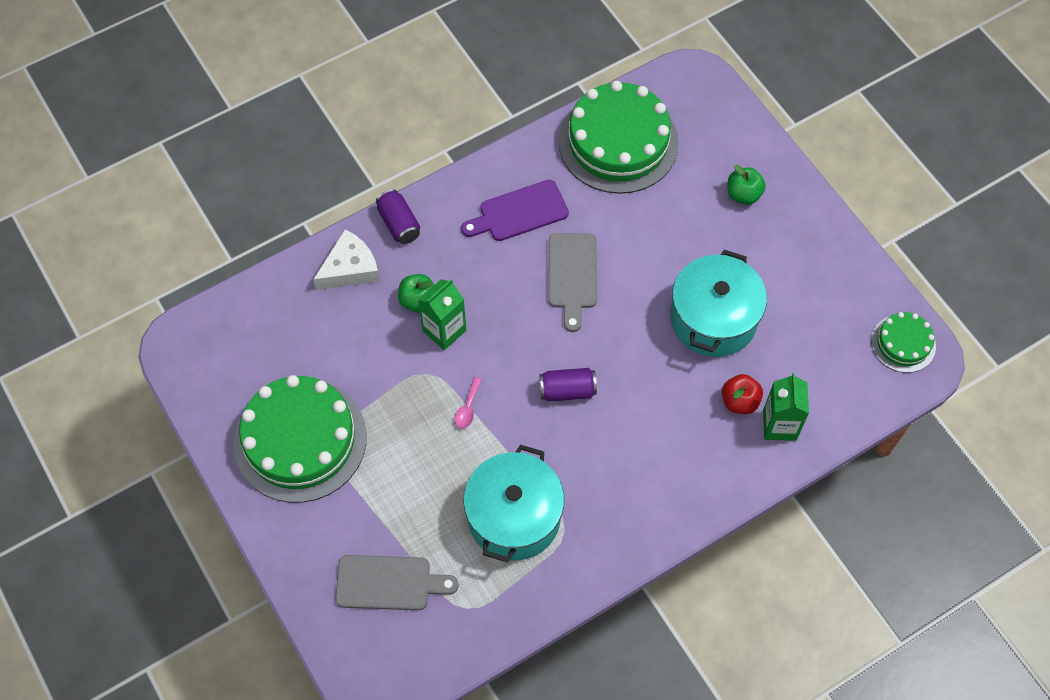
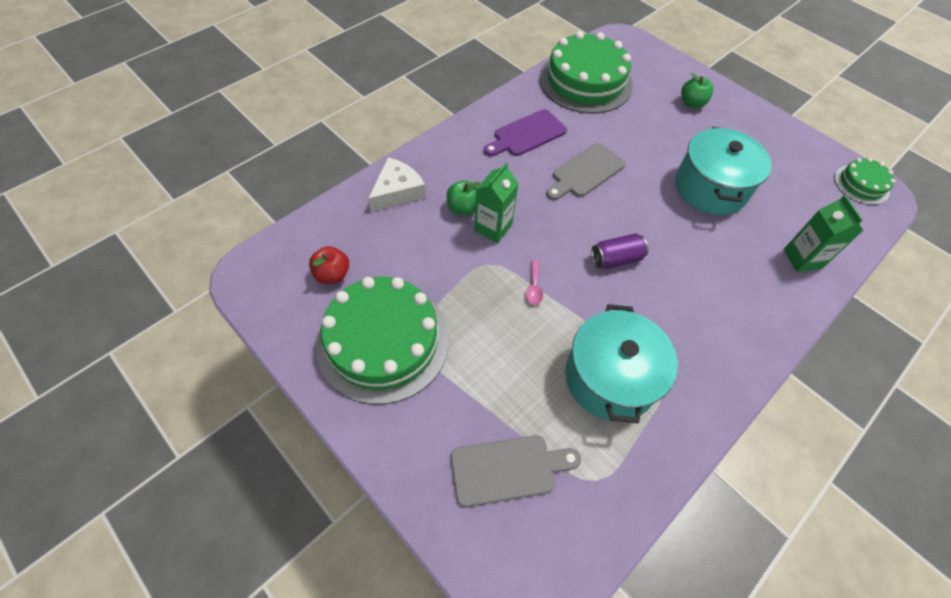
camera: 15 degrees left, 5 degrees down
purple can [376,189,420,244] -> none
grey cutting board [548,233,597,332] -> grey cutting board turned 60 degrees clockwise [546,143,626,200]
red apple [722,374,763,414] -> red apple moved to [309,246,349,284]

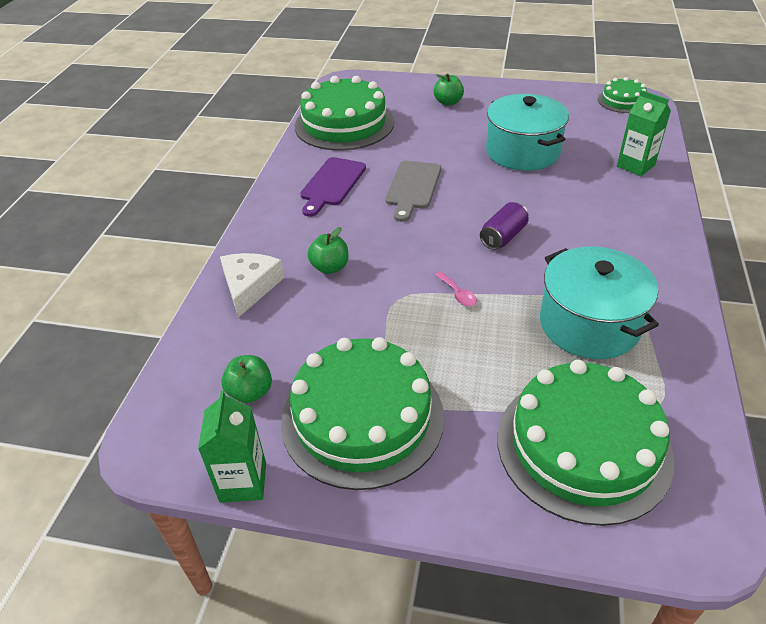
camera: 30 degrees left, 15 degrees down
red apple [309,246,349,284] -> green apple [221,355,272,403]
grey cutting board [451,435,581,507] -> green cake [498,360,674,526]
green carton [474,162,518,243] -> green carton moved to [198,390,266,503]

